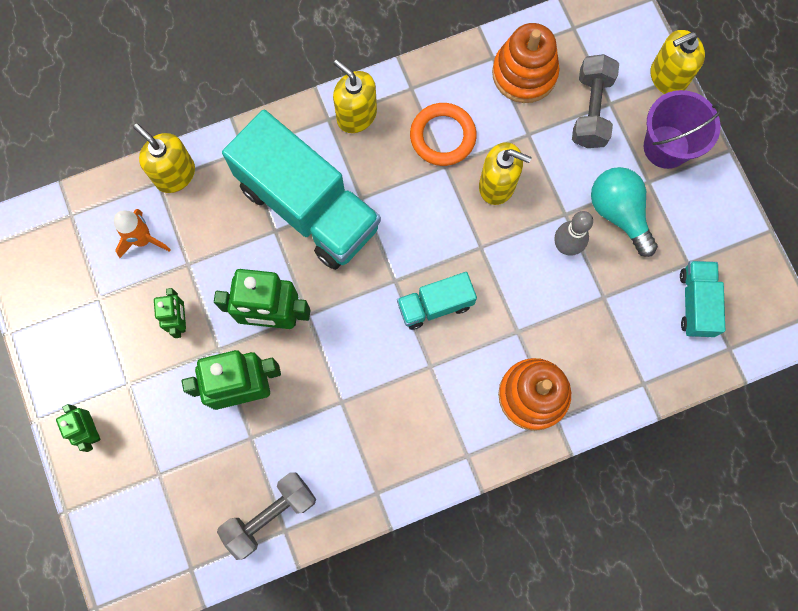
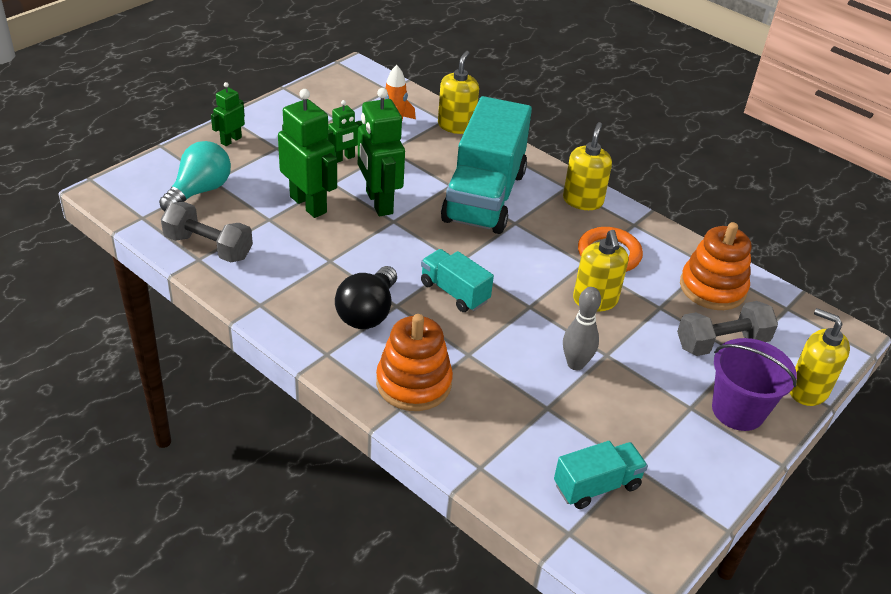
camera: 60 degrees right, 35 degrees down
turquoise light bulb [591,167,658,257] -> turquoise light bulb moved to [159,141,231,211]
none -> black light bulb [335,266,397,329]

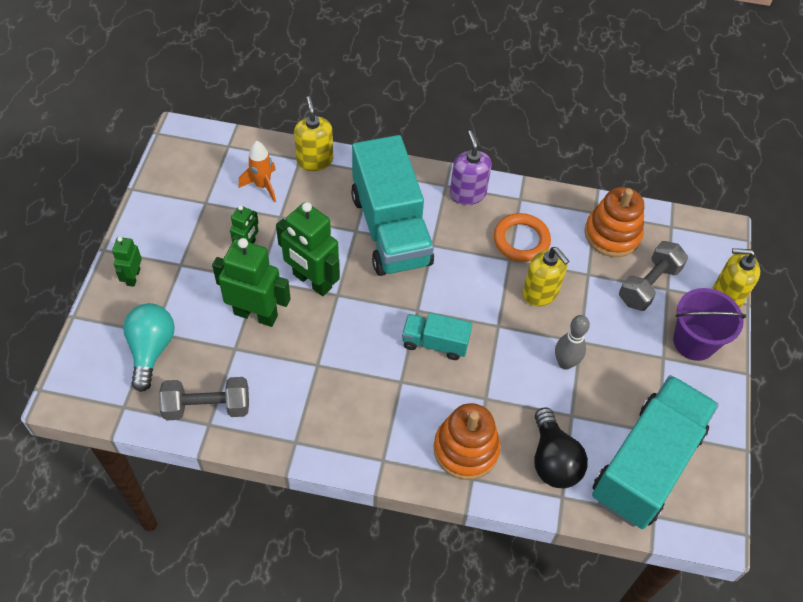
camera: 30 degrees left, 15 degrees up
black light bulb [335,266,397,329] -> black light bulb moved to [534,408,588,488]
turquoise truck [554,441,648,509] -> turquoise truck [592,375,719,529], size x2.08
yellow soap dispenser [563,122,612,210] -> purple soap dispenser [450,131,492,205]

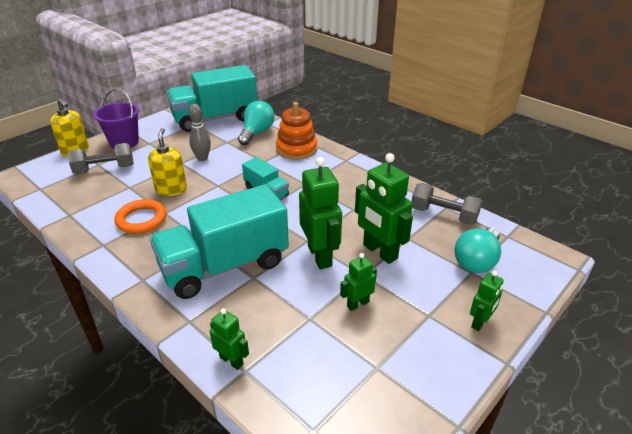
camera: 145 degrees left, 20 degrees down
orange rocket [239,141,276,203] -> none
yellow soap dispenser [294,96,333,171] -> green robot [210,308,249,370]
turquoise truck [351,135,434,276] -> turquoise truck turned 135 degrees counterclockwise [150,184,289,299]
purple soap dispenser [450,131,492,205] -> none
black light bulb [534,408,588,488] -> turquoise light bulb [238,101,275,145]
orange stacking toy [584,187,644,257] -> none

